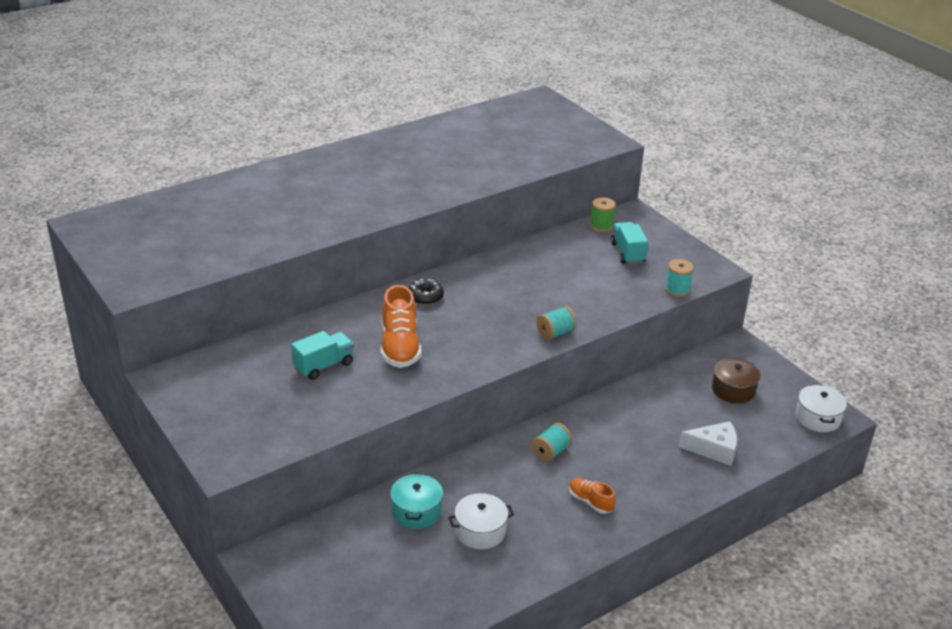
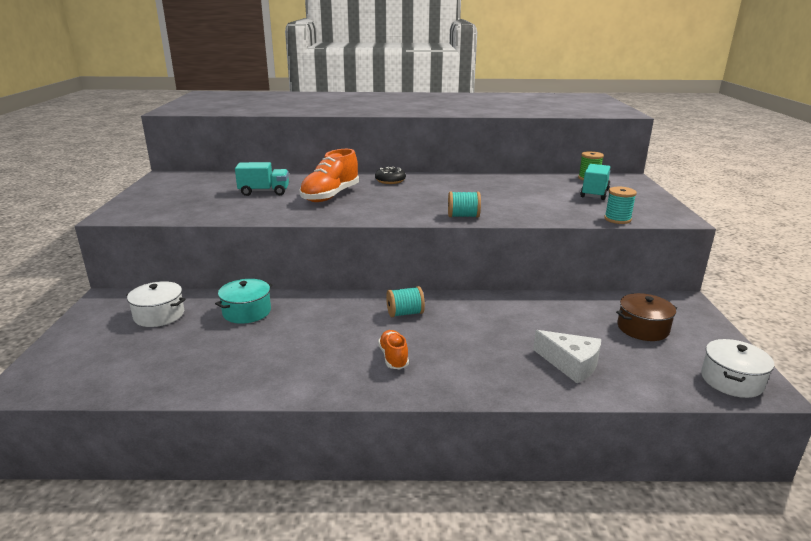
camera: 35 degrees right, 10 degrees down
white pot [448,493,514,549] -> white pot moved to [126,281,186,327]

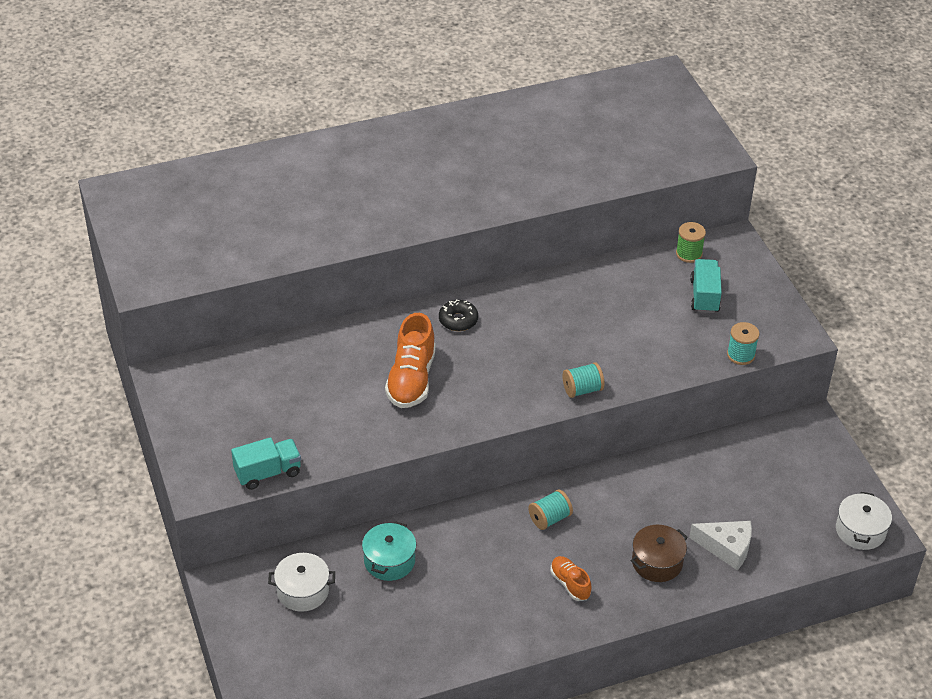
camera: 20 degrees left, 20 degrees up
turquoise truck [235,162,289,196] -> turquoise truck moved to [231,437,301,490]
brown pot [616,293,677,341] -> brown pot moved to [631,525,688,582]

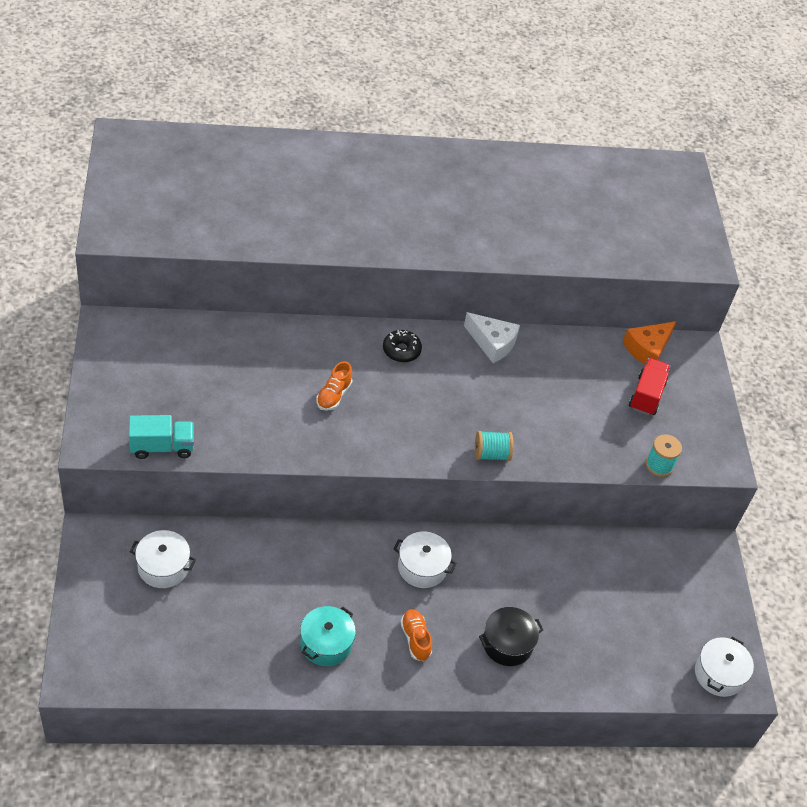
camera: 10 degrees right, 5 degrees up
turquoise pot [362,521,416,581] -> turquoise pot moved to [300,606,356,666]
orange shoe [385,313,436,408] -> orange shoe [316,361,353,411], size x0.55
turquoise spool [528,490,573,530] -> white pot [394,532,457,588]
brown pot [631,525,688,582] -> black pot [479,607,543,666]
green spool [676,222,706,263] -> orange cheese [623,321,676,365]
white cheese [689,521,752,571] -> white cheese moved to [464,312,520,363]
turquoise truck [690,259,722,313] -> red truck [629,358,670,416]

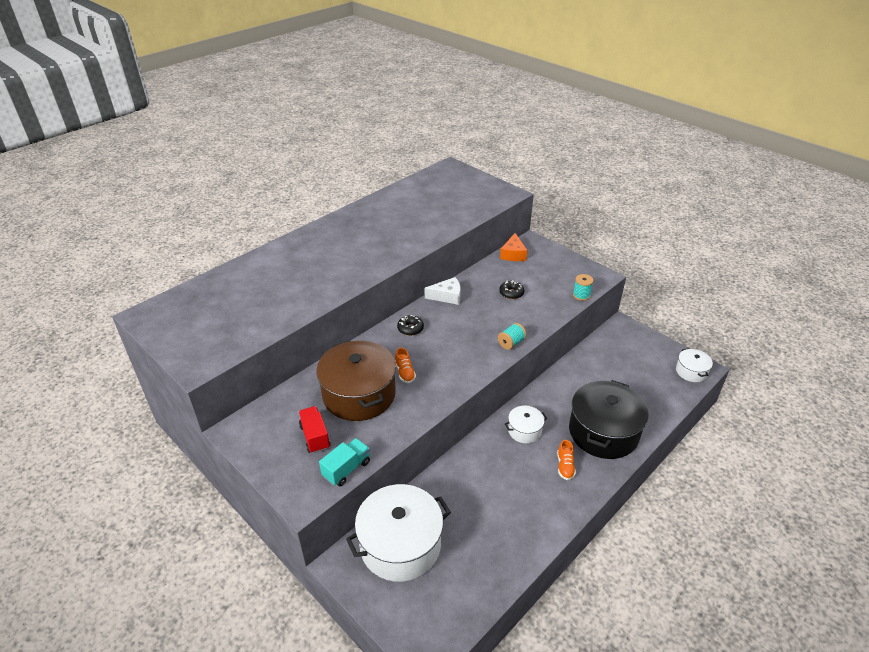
camera: 35 degrees left, 10 degrees down
white pot [130,530,196,588] -> white pot [346,484,451,582], size x2.05
turquoise pot [300,606,356,666] -> none
orange shoe [400,609,432,661] -> orange shoe turned 120 degrees counterclockwise [557,440,576,480]
black pot [479,607,543,666] -> black pot [569,380,649,459], size x2.05
red truck [629,358,670,416] -> red truck moved to [298,406,331,453]
none -> brown pot [316,340,396,421]
none -> black donut [499,280,524,299]

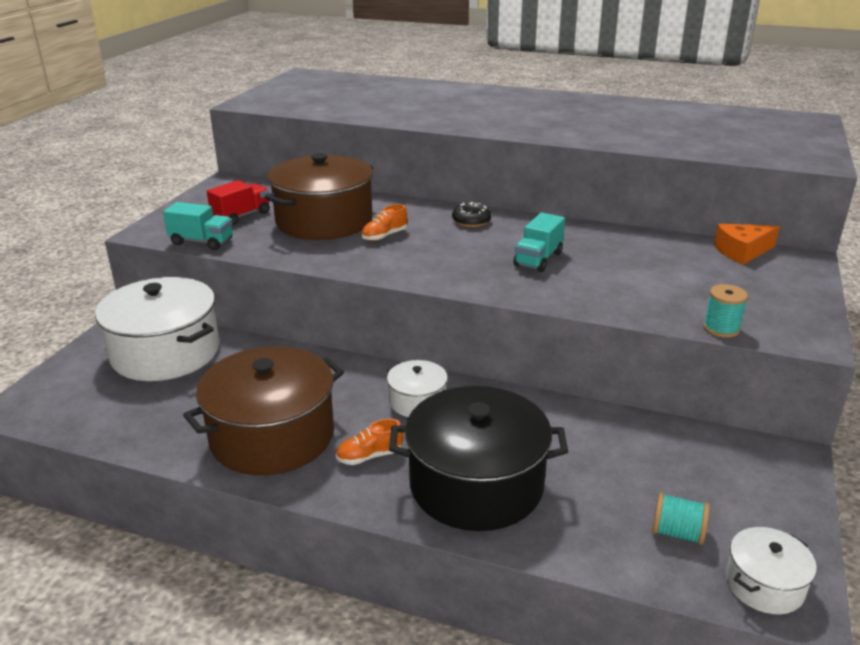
camera: 65 degrees right, 10 degrees down
white cheese [425,277,461,305] -> none
turquoise spool [498,323,527,350] -> turquoise spool moved to [652,493,710,545]
black donut [499,280,524,299] -> none
none -> brown pot [183,346,344,475]
none -> turquoise truck [513,212,565,272]

